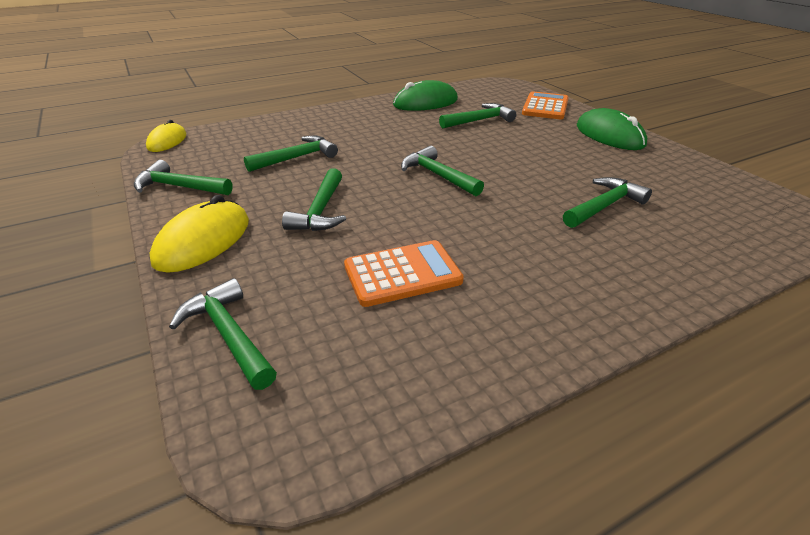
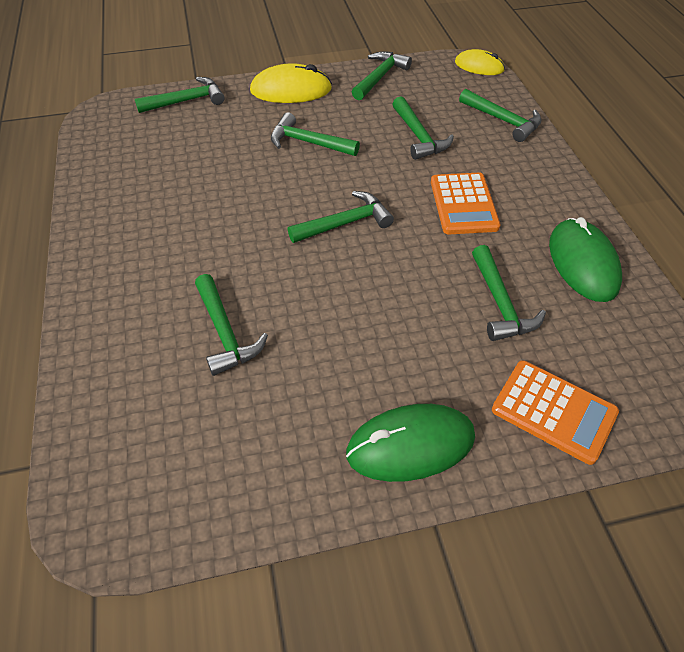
camera: 105 degrees right, 15 degrees up
yellow mouse [150,195,249,273] -> yellow mouse turned 45 degrees counterclockwise [250,63,332,103]
orange calculator [344,240,464,307] -> orange calculator moved to [431,173,501,234]
none -> green hammer [459,89,541,142]

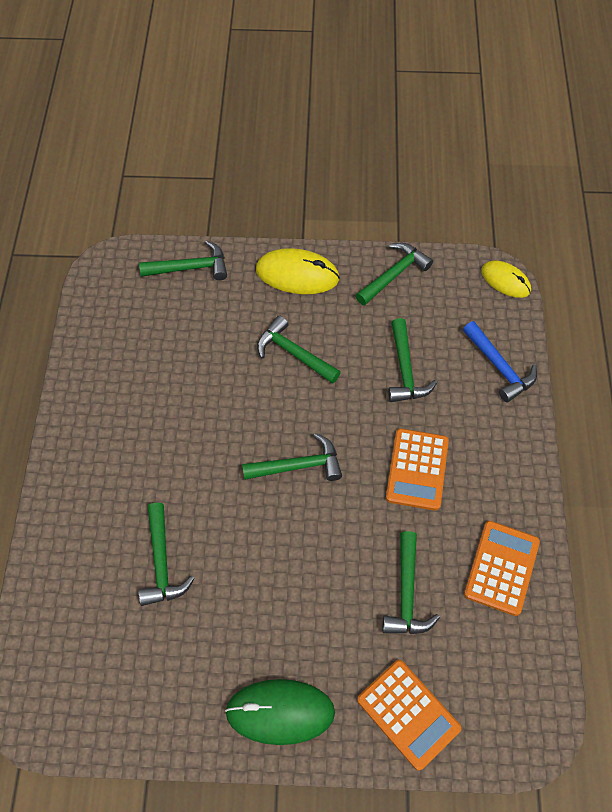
camera: 15 degrees right, 10 degrees up
green hammer [459,89,541,142] -> blue hammer [463,321,537,402]
green mouse [549,217,622,302] -> orange calculator [464,521,540,616]

